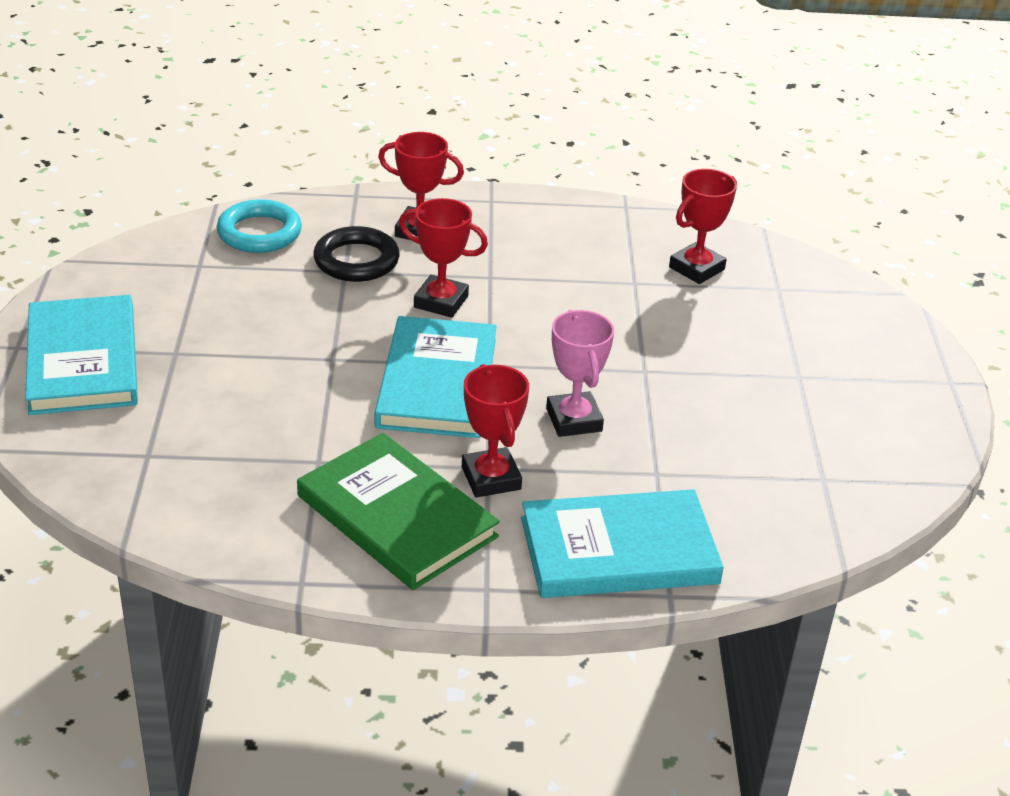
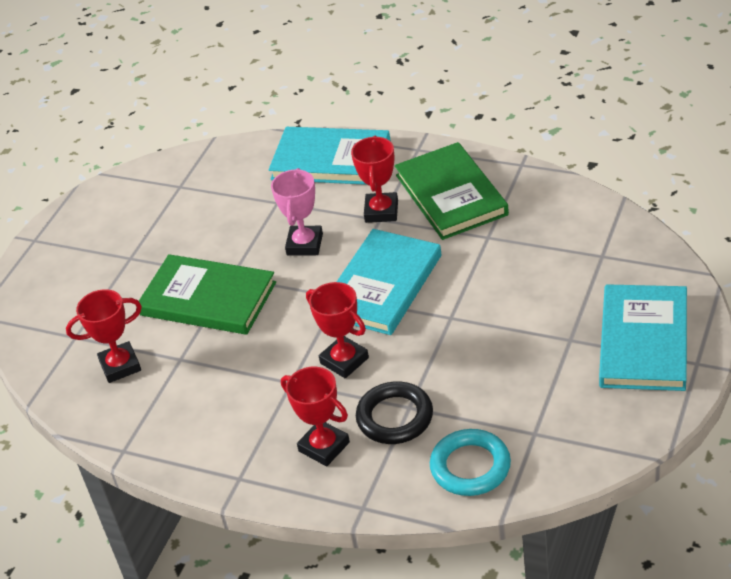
camera: 150 degrees left, 5 degrees up
none -> green book [139,254,276,335]

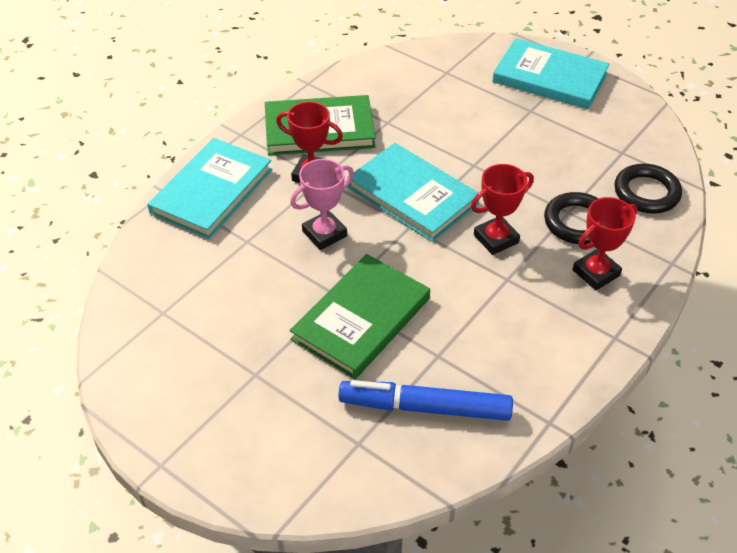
camera: 80 degrees left, 5 degrees up
red trophy [66,289,142,383] -> blue marker [338,380,513,421]
pink trophy [271,168,323,256] -> pink trophy turned 60 degrees counterclockwise [290,159,354,250]
turquoise ring [430,429,511,496] -> black ring [614,164,682,213]

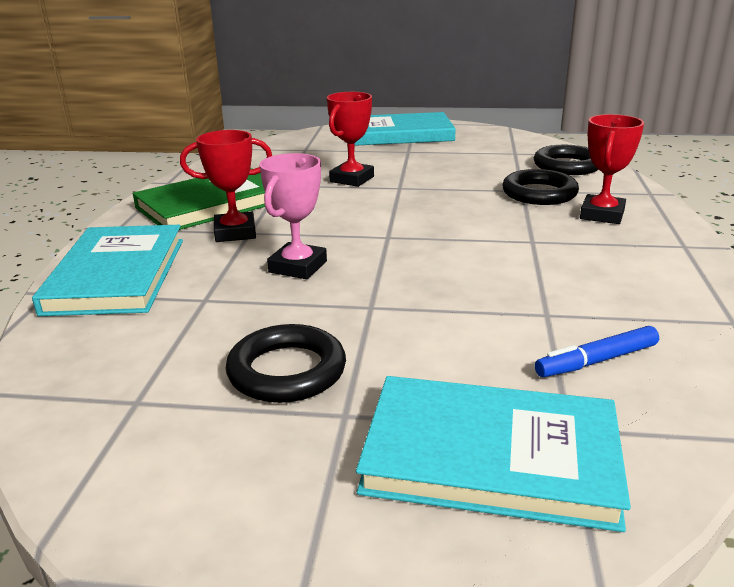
camera: 30 degrees left, 20 degrees down
green book [290,254,430,379] -> none
blue marker [338,380,513,421] -> blue marker [535,326,659,377], size x0.56
turquoise book [347,143,479,242] -> turquoise book moved to [356,376,631,532]
red trophy [471,164,534,255] -> red trophy moved to [327,92,374,187]
none -> black ring [226,324,346,403]

